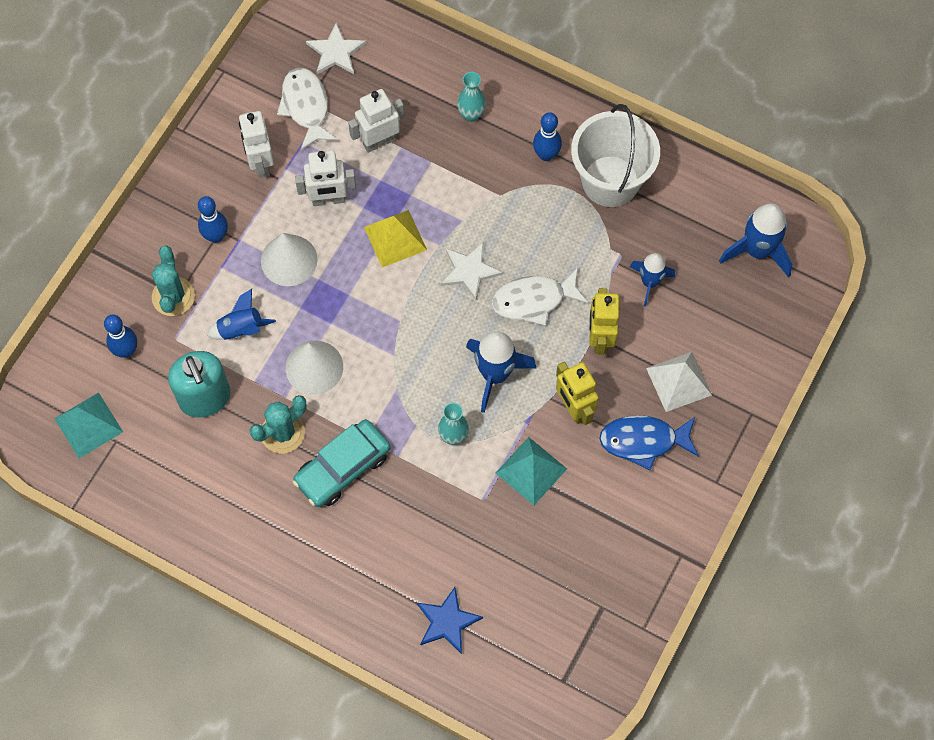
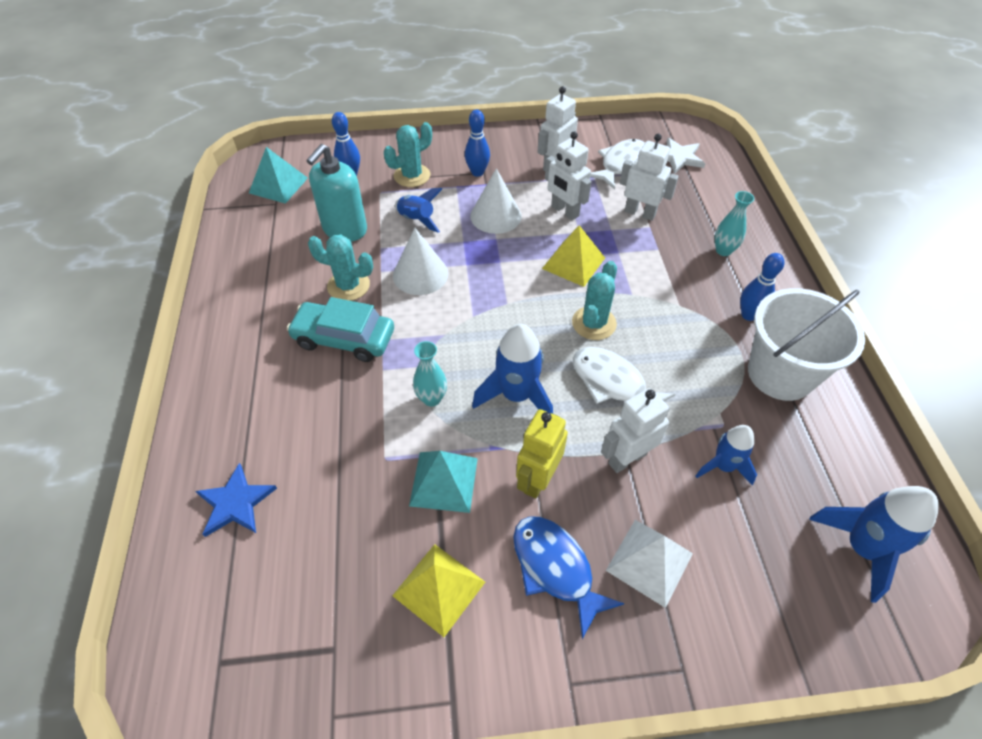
camera: 55 degrees right, 15 degrees down
white star [441,242,503,300] -> turquoise cactus [572,261,617,340]
yellow robot [589,288,619,355] -> white robot [601,388,670,473]
none -> yellow pyramid [392,544,485,637]

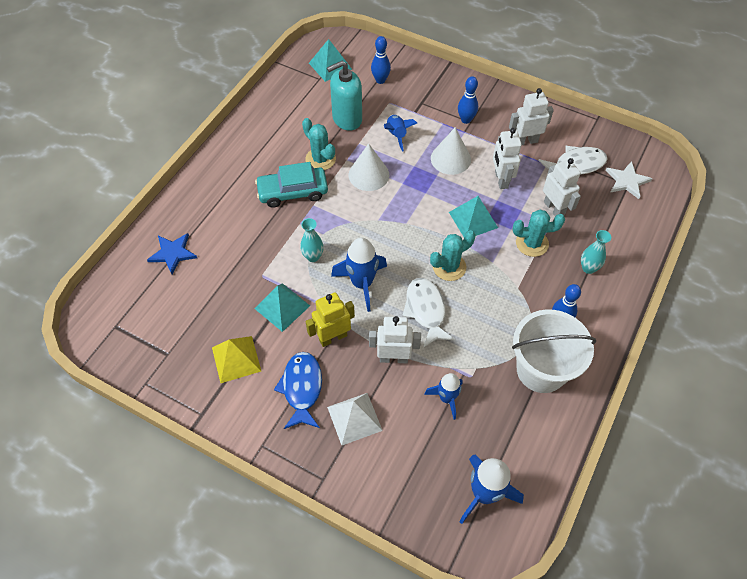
camera: 35 degrees right, 5 degrees up
turquoise car [287,297,394,362] -> turquoise car turned 60 degrees counterclockwise [255,162,328,208]
turquoise cactus [384,122,432,187] -> turquoise cactus moved to [513,209,565,257]
yellow pyramid [542,225,605,287] -> turquoise pyramid [449,196,498,237]

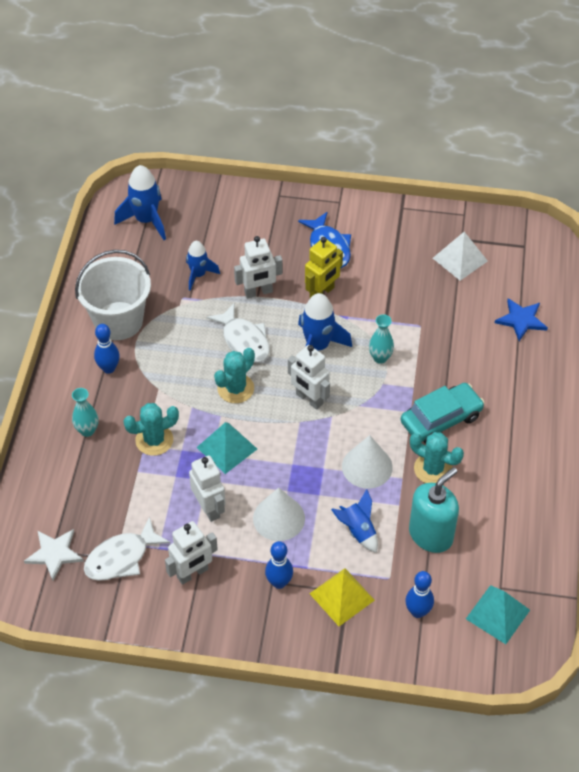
camera: 160 degrees right, 5 degrees down
yellow pyramid [212,336,261,383] -> yellow pyramid moved to [309,568,375,626]
turquoise pyramid [255,283,310,332] -> none
white pyramid [327,393,383,445] -> white pyramid moved to [433,232,488,281]
white robot [543,158,581,216] -> white robot moved to [288,345,330,410]

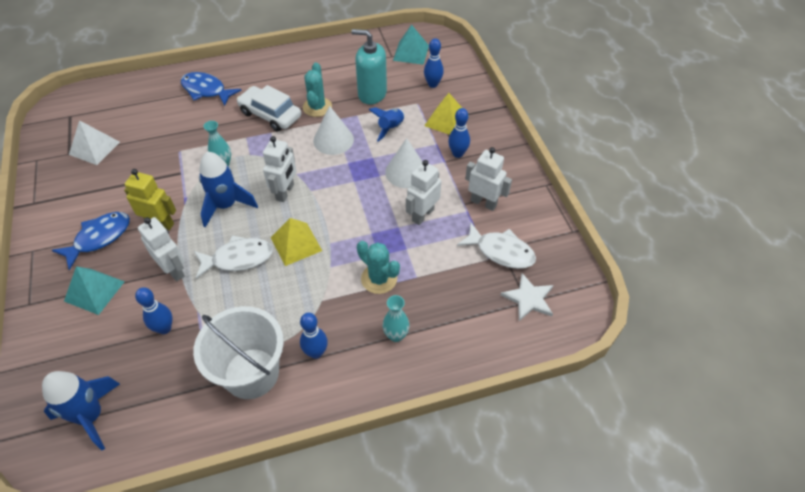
camera: 115 degrees left, 0 degrees up
blue rocket [186,241,220,290] -> blue bowling pin [135,287,173,334]
turquoise pyramid [196,422,257,474] -> turquoise pyramid moved to [64,266,125,315]
white fish [206,303,270,363] -> white fish turned 45 degrees clockwise [194,235,273,279]
turquoise cactus [214,348,255,403] -> yellow pyramid [271,218,322,266]
turquoise car [400,383,485,444] -> white car [237,85,301,132]
blue star [495,298,548,341] -> none
none -> blue fish [181,72,241,106]

